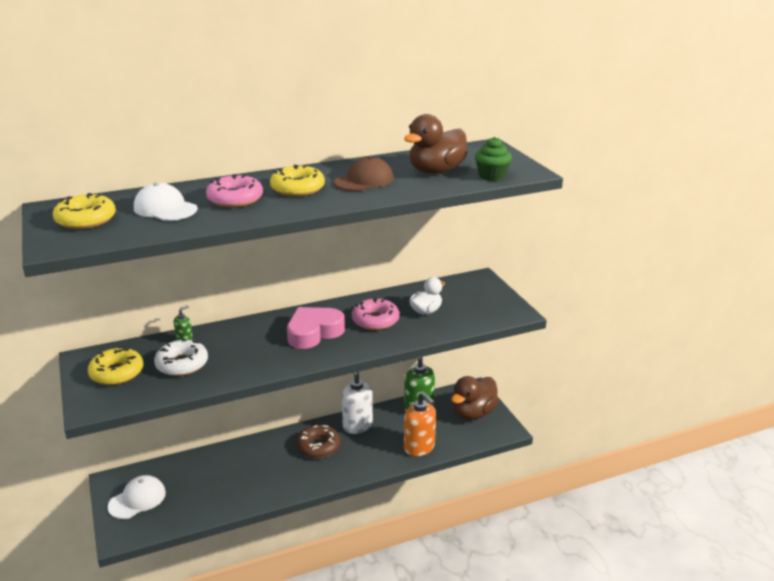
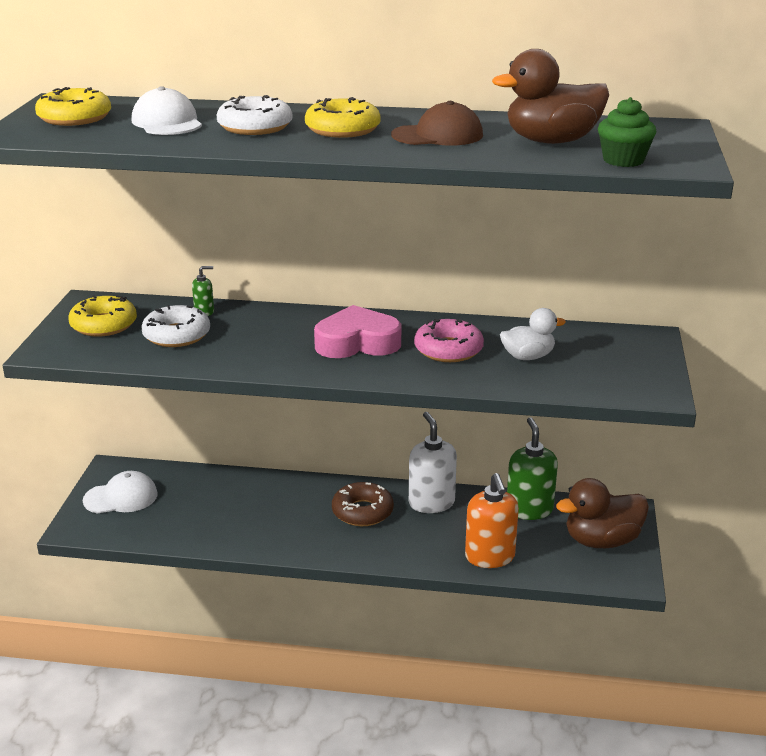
camera: 30 degrees right, 0 degrees up
pink donut [206,174,263,208] -> white donut [217,95,292,135]

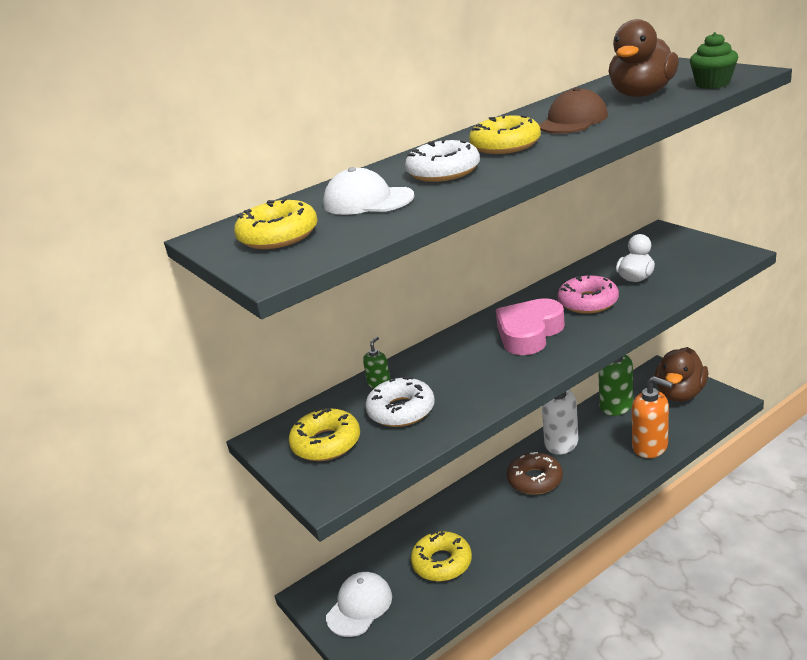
camera: 40 degrees left, 0 degrees up
none -> yellow donut [411,530,472,582]

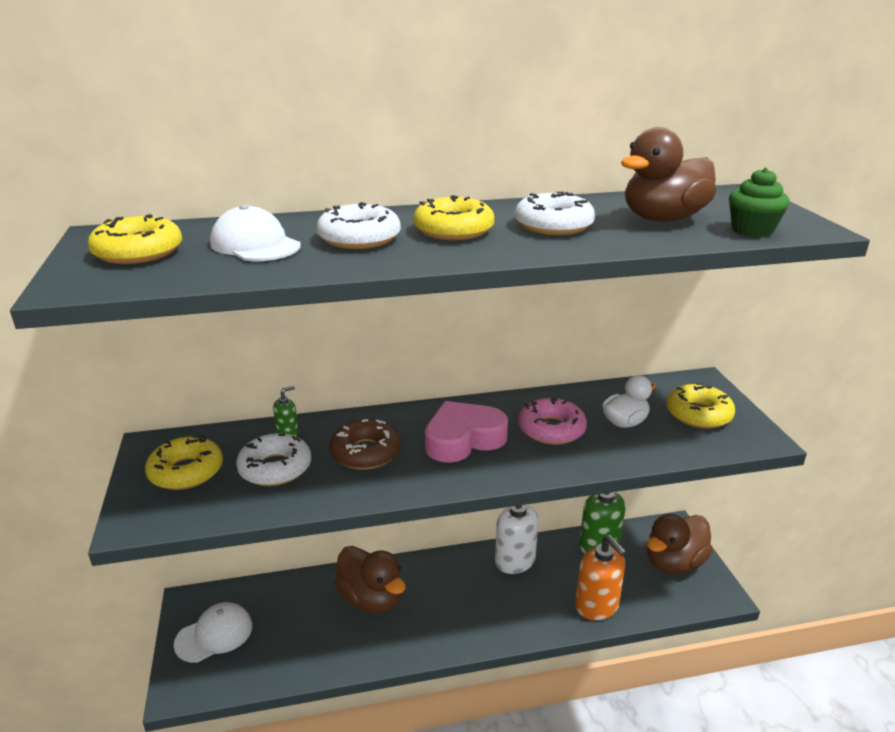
camera: 20 degrees right, 0 degrees up
yellow donut [411,530,472,582] -> yellow donut moved to [666,383,735,429]
brown donut [507,452,563,495] -> brown donut moved to [330,419,401,470]
brown cap [539,87,608,133] -> white donut [515,192,595,235]
none -> brown duck [334,546,406,614]

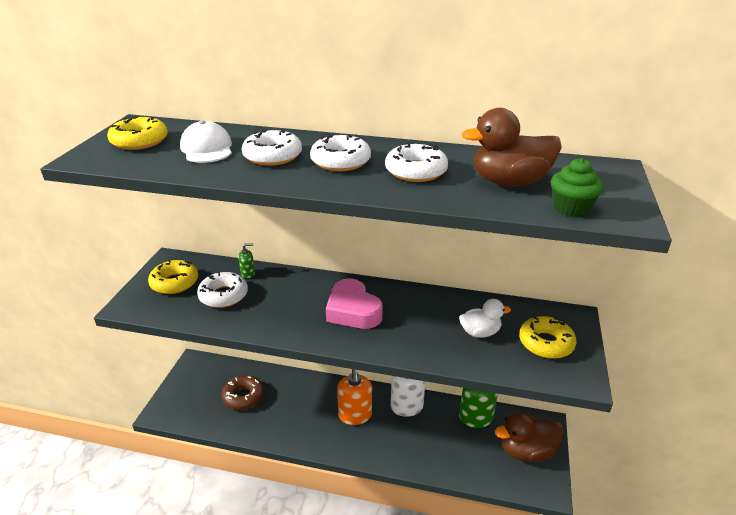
camera: 25 degrees right, 5 degrees up
white cap [174,602,252,663] -> none
brown donut [330,419,401,470] -> brown donut moved to [221,375,264,410]
brown duck [334,546,406,614] -> none
yellow donut [413,195,494,240] -> white donut [310,134,371,171]
pink heart [425,401,508,463] -> pink heart turned 120 degrees counterclockwise [326,278,383,329]
pink donut [519,397,587,445] -> none
orange soap dispenser [575,535,626,620] -> orange soap dispenser moved to [337,369,372,425]

